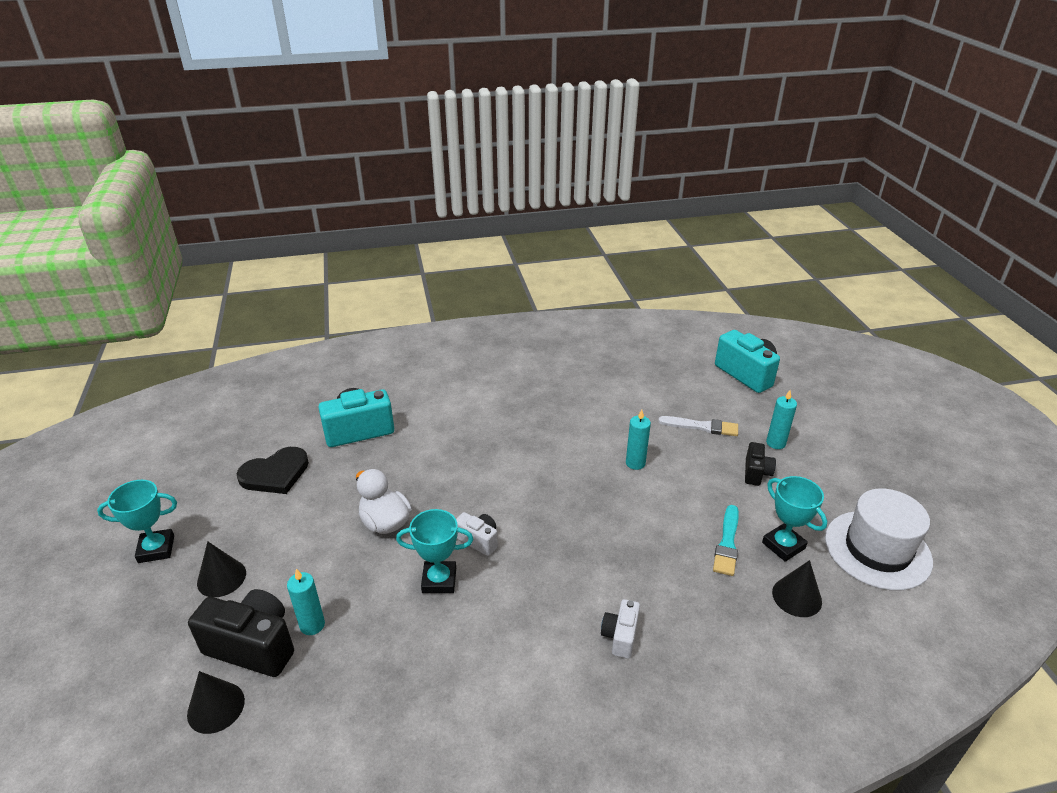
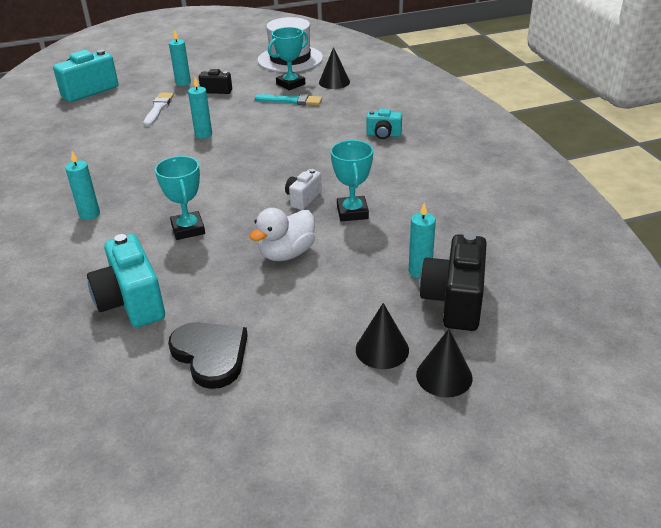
camera: 95 degrees left, 0 degrees up
turquoise trophy [97,480,177,563] -> turquoise trophy moved to [155,156,205,240]
black cone [187,671,245,734] -> black cone moved to [416,329,473,398]
white camera [601,599,640,659] -> turquoise camera [366,109,402,139]
none -> turquoise candle [65,151,100,220]

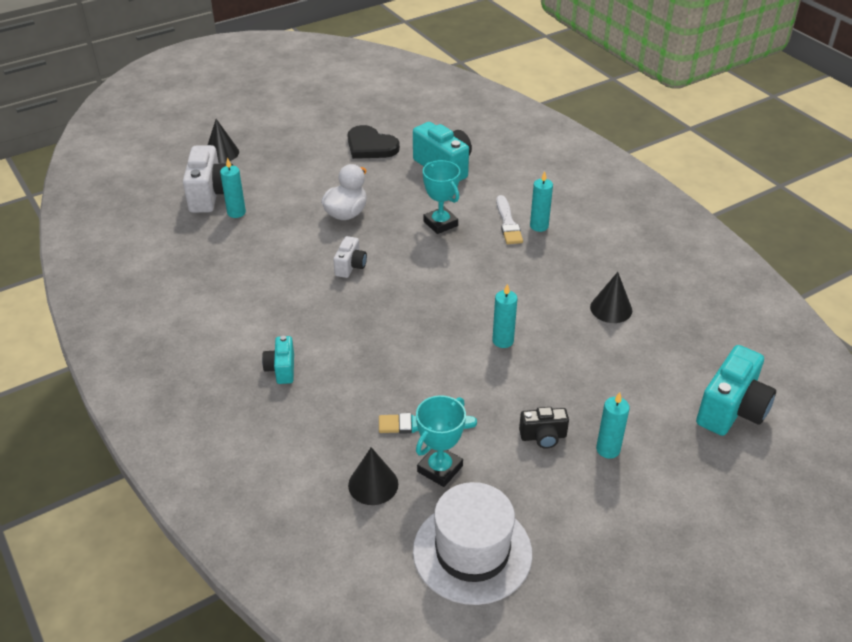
camera: 165 degrees right, 5 degrees up
white brush [143,93,174,127] -> white brush moved to [496,195,523,244]
turquoise trophy [331,140,373,221] -> none
black cone [356,303,409,369] -> black cone moved to [590,272,632,323]
turquoise camera [366,109,402,139] -> turquoise camera turned 90 degrees counterclockwise [262,336,294,384]
black camera [419,233,487,331] -> white camera [183,145,234,213]

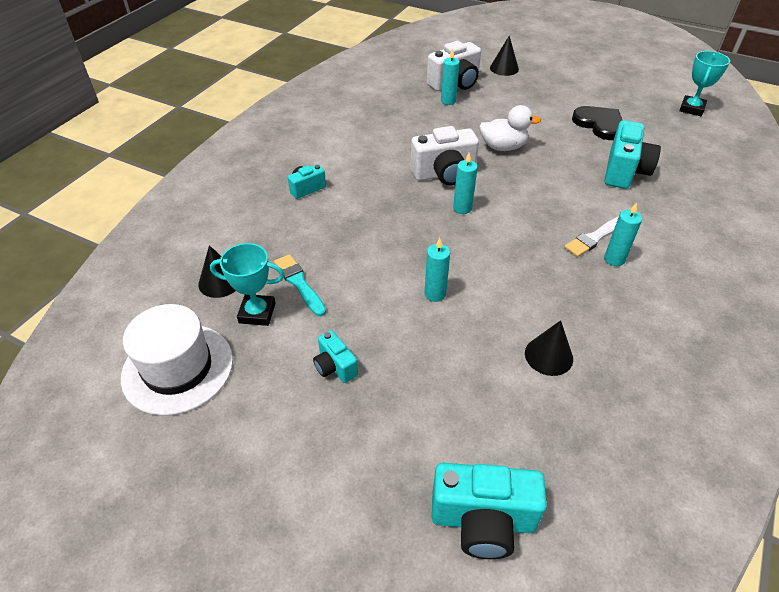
camera: 60 degrees right, 5 degrees up
white camera [333,236,367,278] -> white camera [411,126,479,185], size x1.82
black heart [347,125,400,159] -> black heart turned 135 degrees clockwise [572,106,622,140]
turquoise trophy [423,160,460,234] -> turquoise trophy moved to [679,51,730,116]
black camera [519,407,569,449] -> turquoise camera [313,330,358,383]
turquoise candle [596,392,630,459] -> turquoise candle moved to [453,153,478,214]

